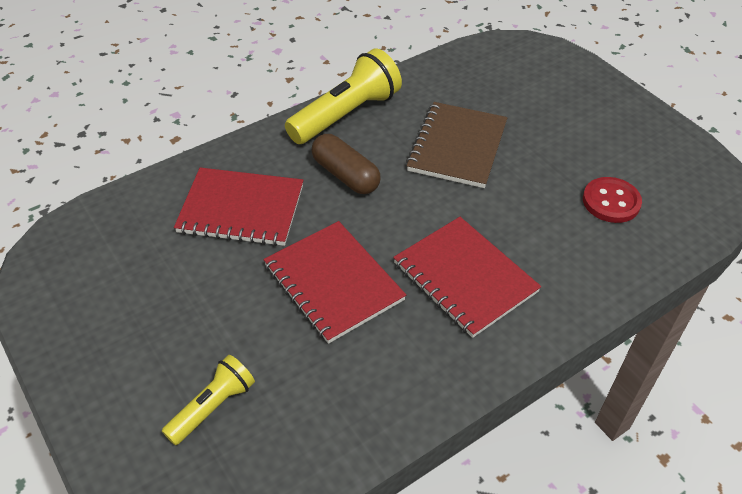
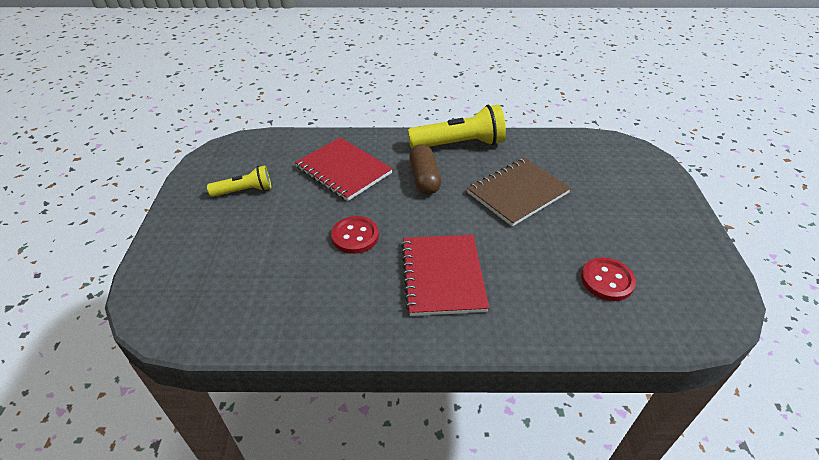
camera: 35 degrees right, 5 degrees down
yellow flashlight [162,355,255,445] -> yellow flashlight moved to [207,165,271,197]
red notebook [263,221,406,344] -> red button [331,216,379,254]

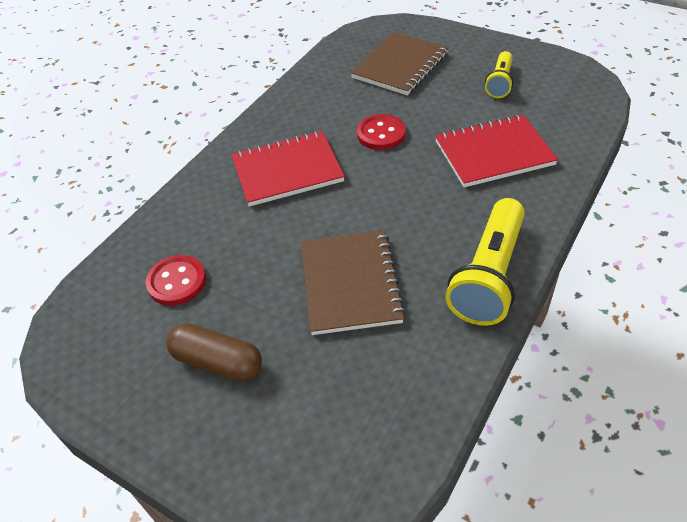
camera: 125 degrees right, 5 degrees up
red notebook [401,235,489,316] -> red notebook turned 45 degrees counterclockwise [232,131,345,207]
brown capsule [410,144,441,195] -> brown capsule moved to [166,323,262,382]
none -> brown notebook [351,32,448,95]

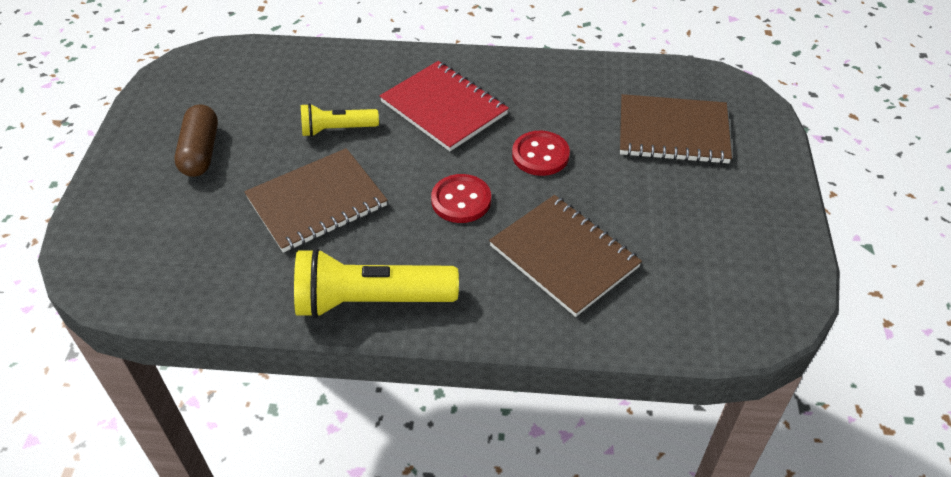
camera: 60 degrees right, 0 degrees up
red button [146,255,206,306] -> red button moved to [431,174,491,223]
red notebook [435,115,558,187] -> brown notebook [489,195,642,317]
yellow flashlight [485,51,513,98] -> yellow flashlight moved to [301,103,379,137]

